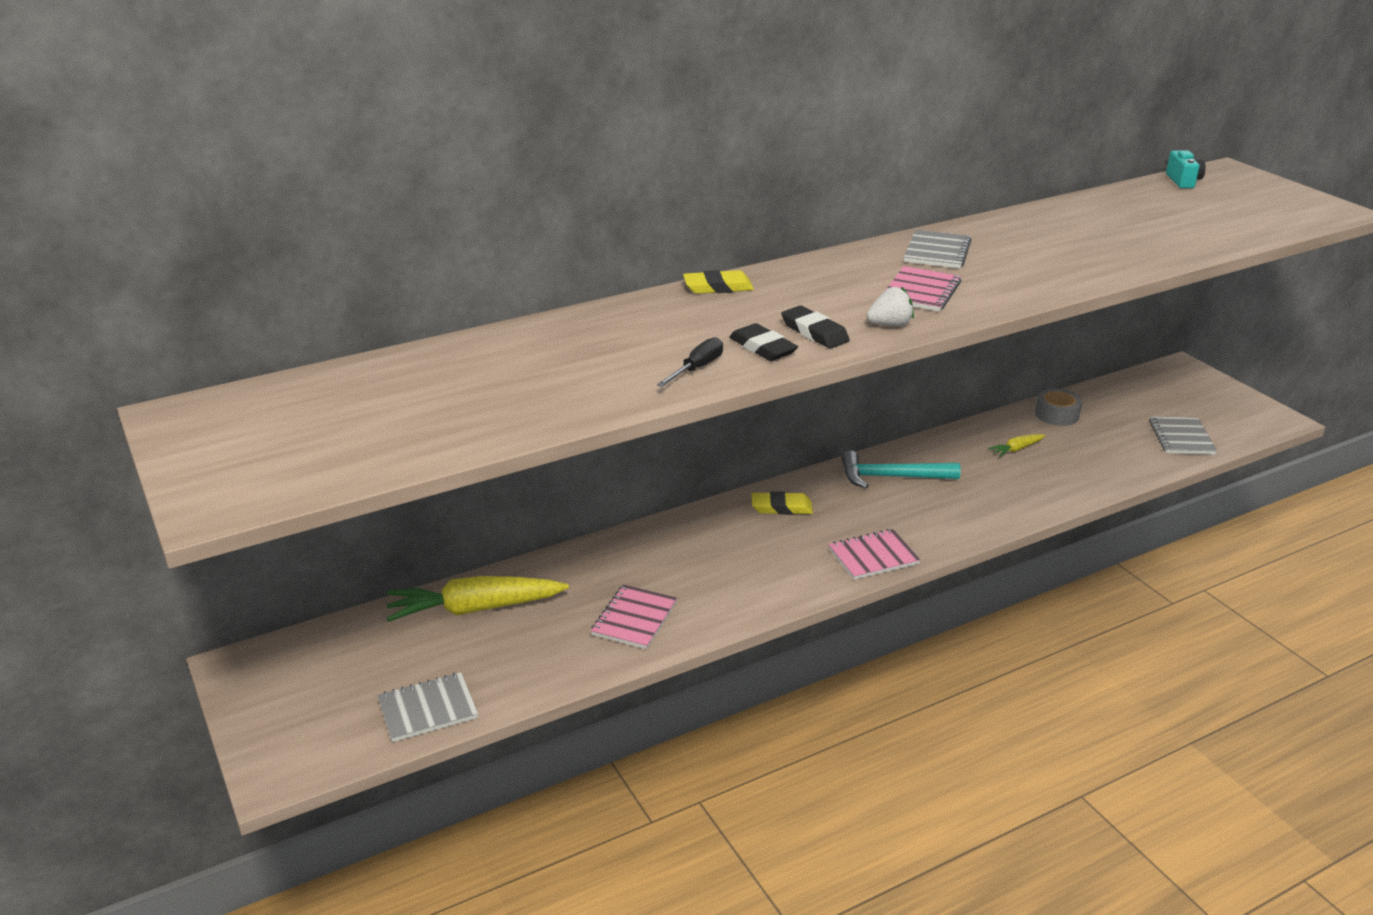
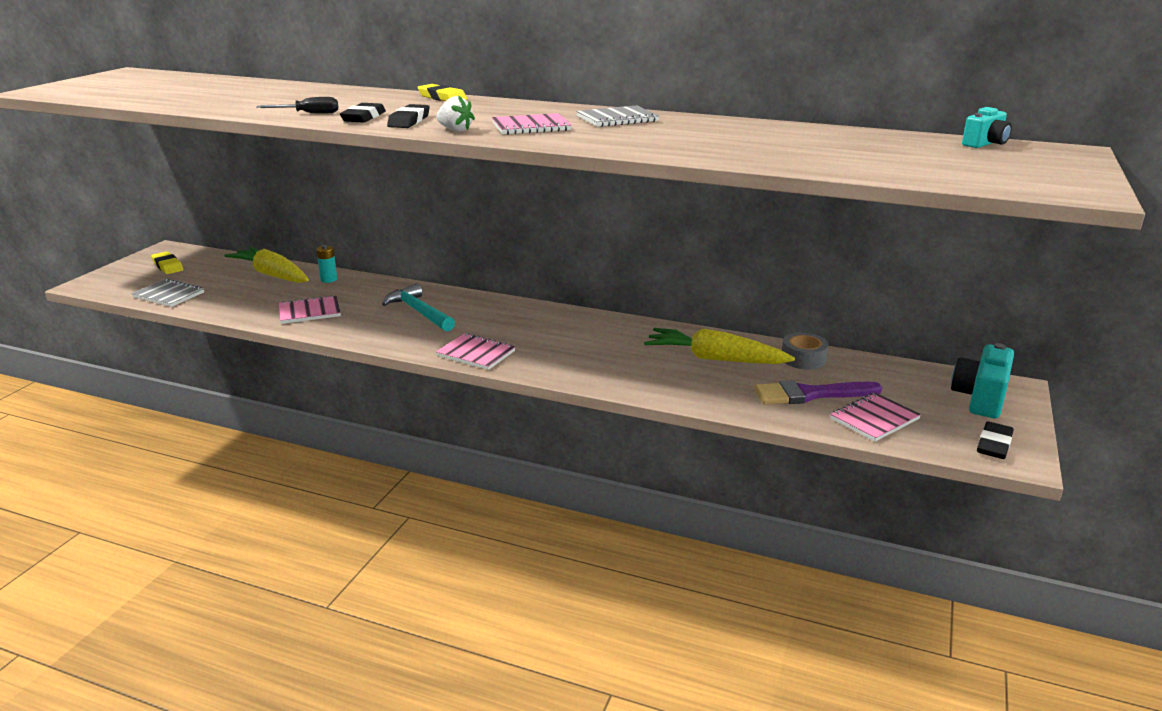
camera: 50 degrees right, 5 degrees down
yellow eraser [752,491,813,515] -> yellow eraser moved to [151,251,183,274]
turquoise hammer [842,450,961,489] -> turquoise hammer moved to [382,284,455,331]
yellow carrot [988,434,1045,457] -> yellow carrot [644,328,795,364], size x2.21
grey notebook [1149,416,1217,455] -> pink notebook [830,393,921,442]
none -> turquoise battery [316,245,337,283]
none -> purple brush [754,380,882,404]
none -> turquoise camera [951,343,1014,418]
none -> black eraser [977,421,1014,459]

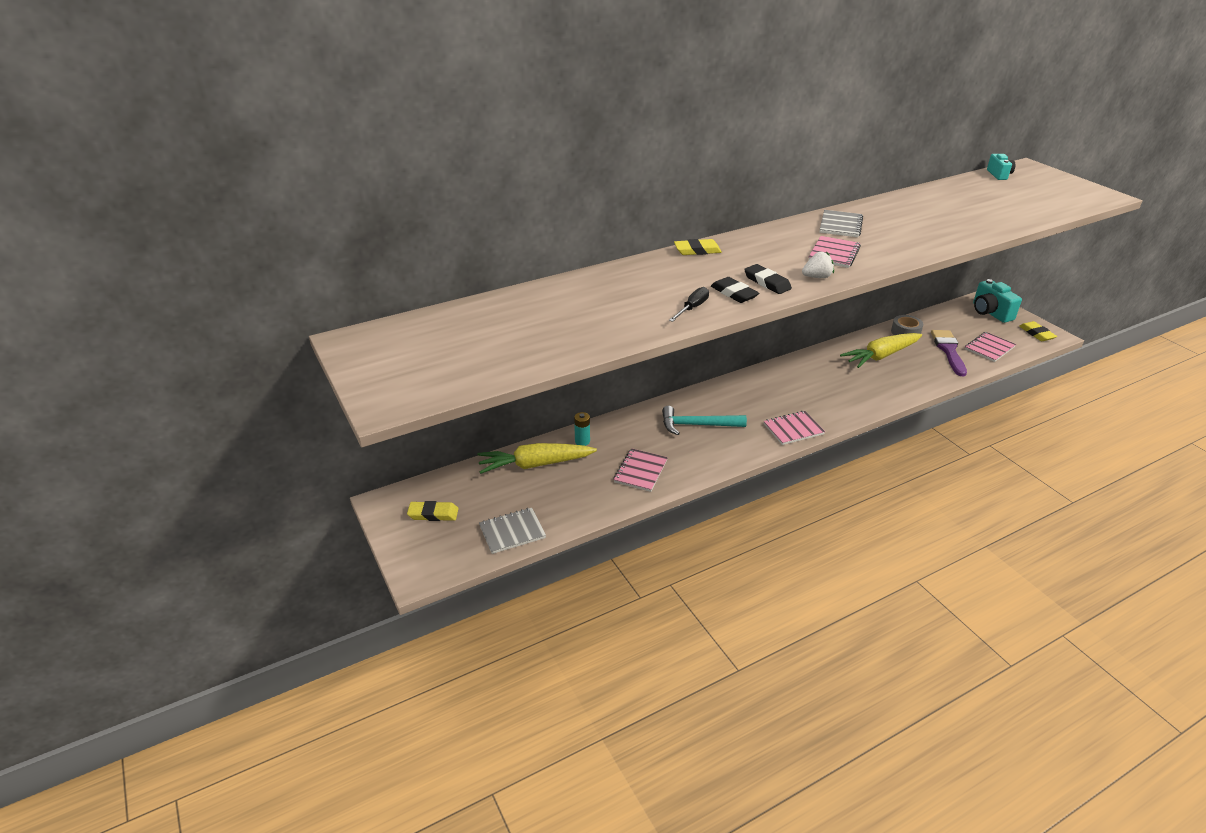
camera: 50 degrees left, 10 degrees up
purple brush [754,380,882,404] -> purple brush turned 150 degrees clockwise [931,330,967,376]
pink notebook [830,393,921,442] -> pink notebook turned 45 degrees clockwise [965,332,1016,362]
black eraser [977,421,1014,459] -> yellow eraser [1019,321,1057,341]

